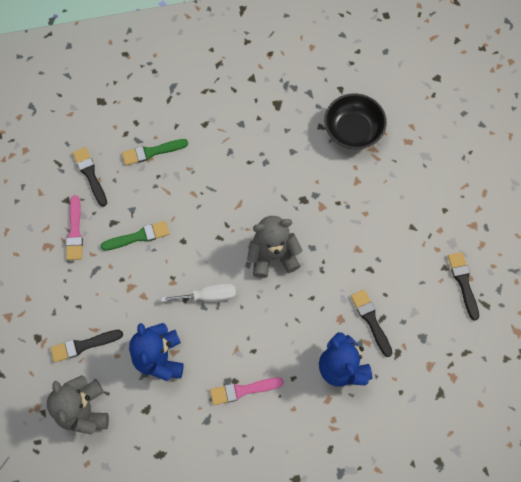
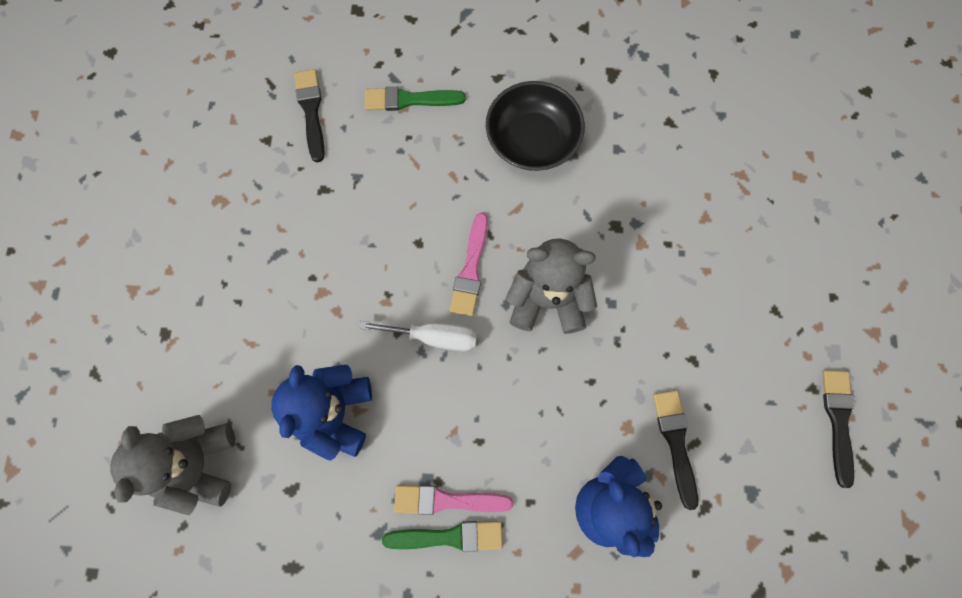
camera: 15 degrees right, 5 degrees up
black brush [50,330,123,362] -> none
pink brush [66,195,83,260] -> pink brush moved to [450,213,488,316]
green brush [100,221,169,251] -> green brush moved to [382,521,503,552]
black bowl [324,94,387,149] -> black bowl moved to [486,81,585,171]

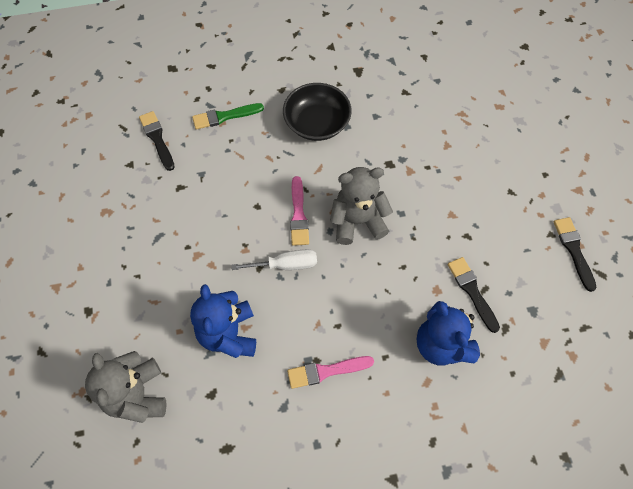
camera: 15 degrees left, 10 degrees down
green brush [382,521,503,552] -> none

